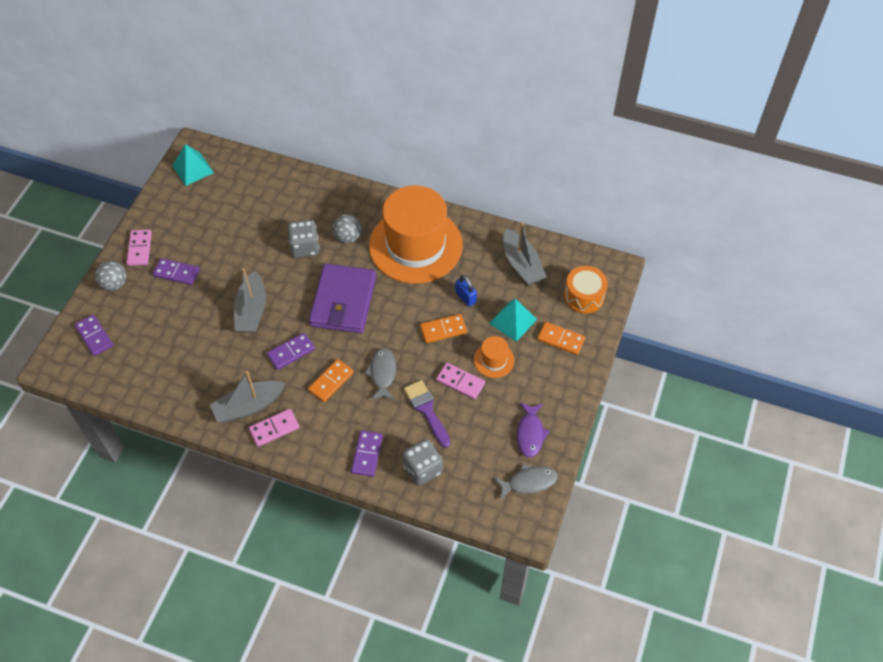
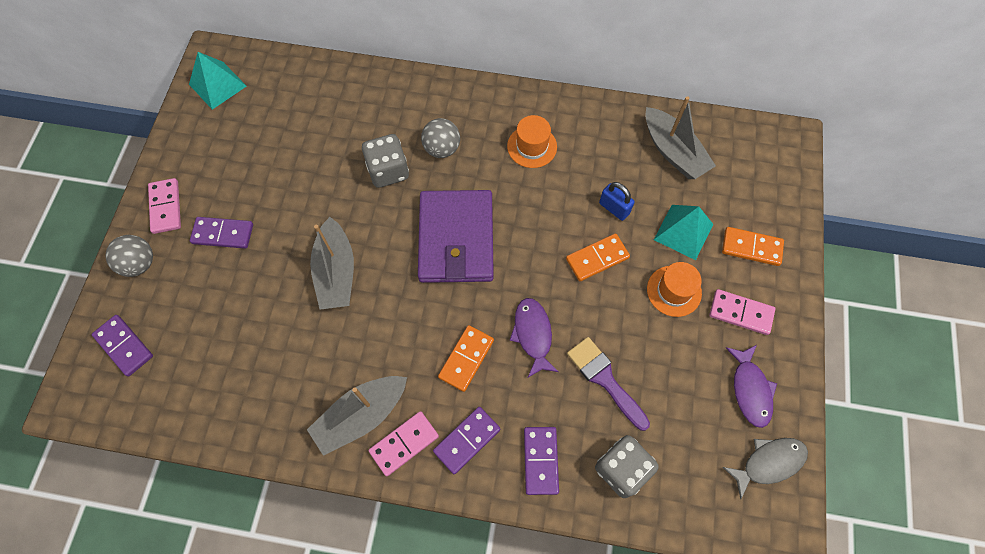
camera: 10 degrees left, 10 degrees up
purple domino [267,333,315,370] -> purple domino moved to [433,407,500,474]
grey fish [364,347,396,400] -> purple fish [510,298,559,378]
orange hat [369,185,463,284] -> orange hat [507,115,557,168], size x0.41
pink domino [436,363,485,400] -> pink domino moved to [709,289,775,335]
orange drum [564,266,608,313] -> none

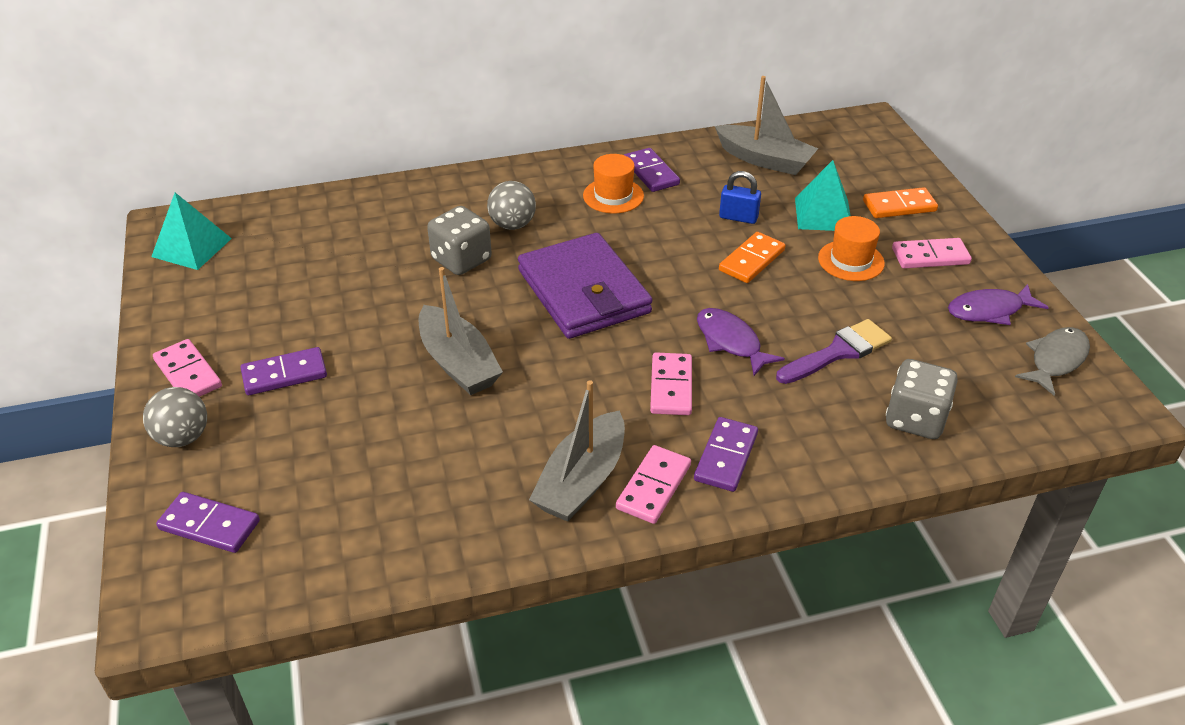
camera: 25 degrees left, 25 degrees down
orange domino [438,325,494,392] -> pink domino [650,352,692,415]
purple domino [524,427,559,495] -> purple domino moved to [624,148,680,192]
purple brush [567,337,650,431] -> purple brush turned 120 degrees clockwise [776,319,892,384]
purple fish [726,345,777,428] -> purple fish turned 105 degrees clockwise [948,284,1049,325]

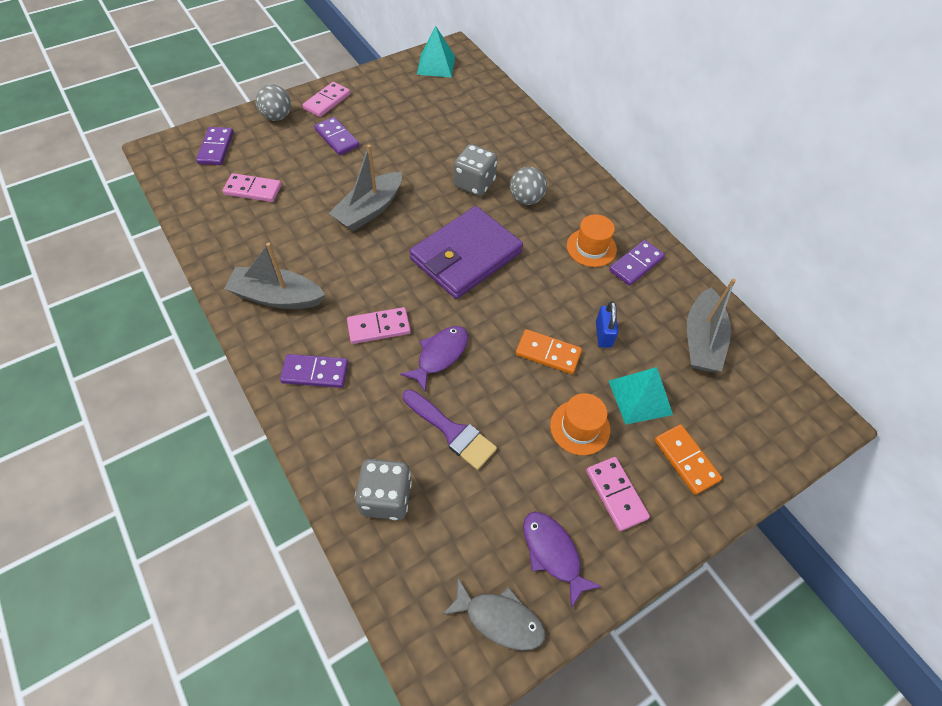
camera: 70 degrees right, 15 degrees up
pink domino [616,445,691,524] -> pink domino moved to [223,173,281,202]

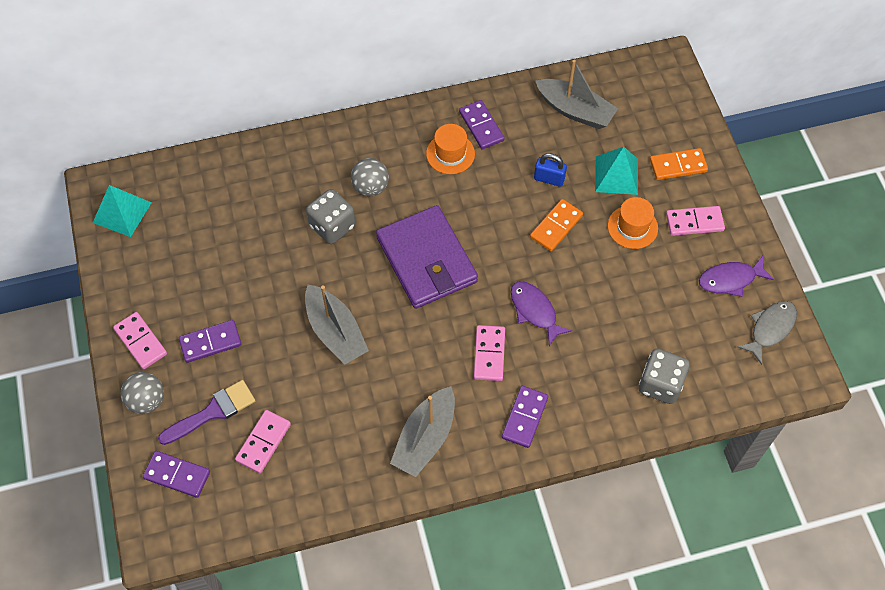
camera: 70 degrees left, 5 degrees up
purple brush [403,389,497,470] -> purple brush moved to [158,380,255,445]

